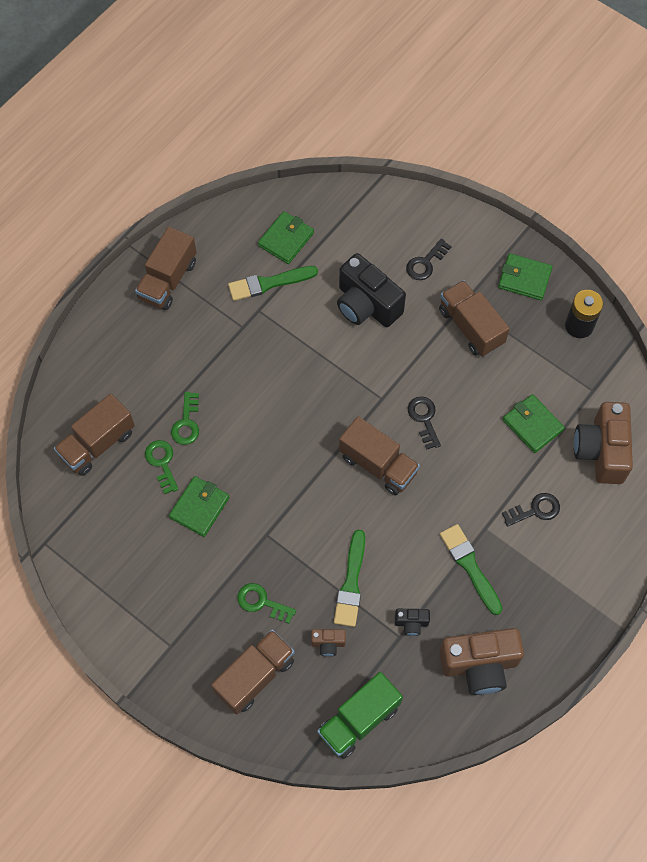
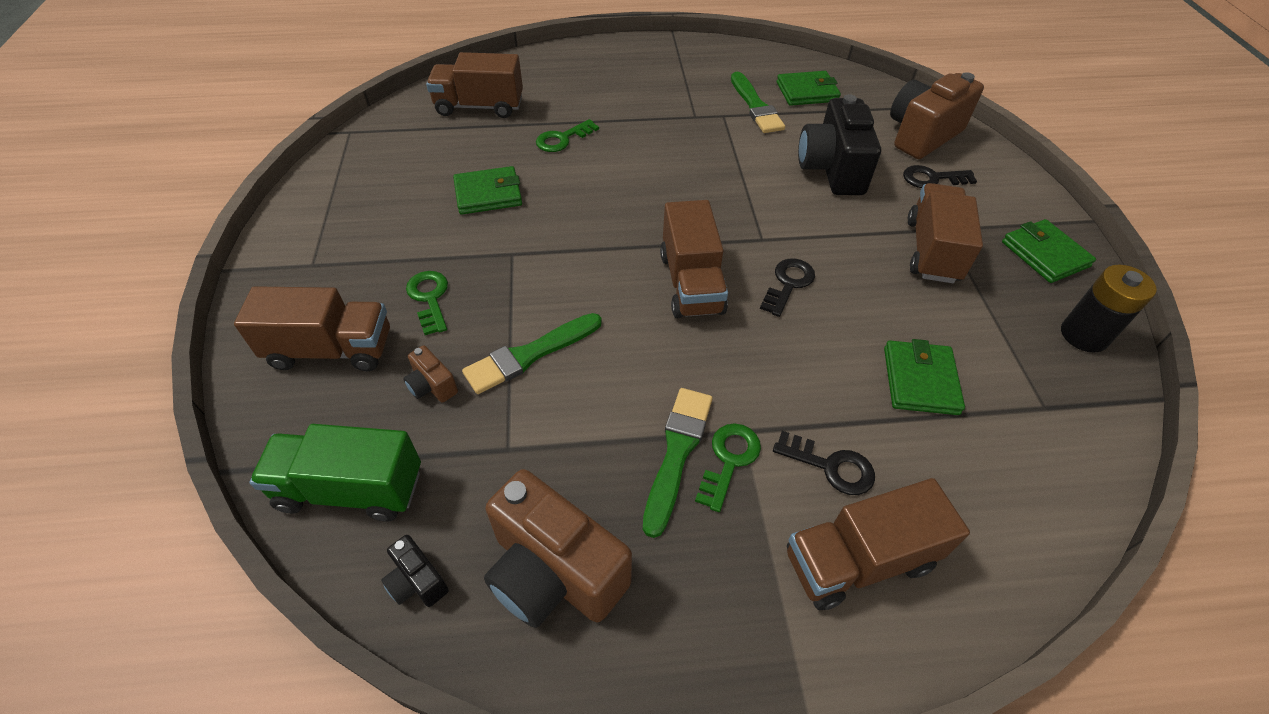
camera: 45 degrees right, 15 degrees down
brown truck [135,227,196,310] -> brown truck moved to [787,478,970,610]
green key [145,440,179,494] -> green key moved to [695,423,761,512]
green brush [228,266,318,301] -> green brush turned 135 degrees counterclockwise [731,72,785,133]
black camera [395,609,430,636] -> black camera moved to [381,535,449,607]
brown camera [574,402,633,484] -> brown camera moved to [890,72,984,159]

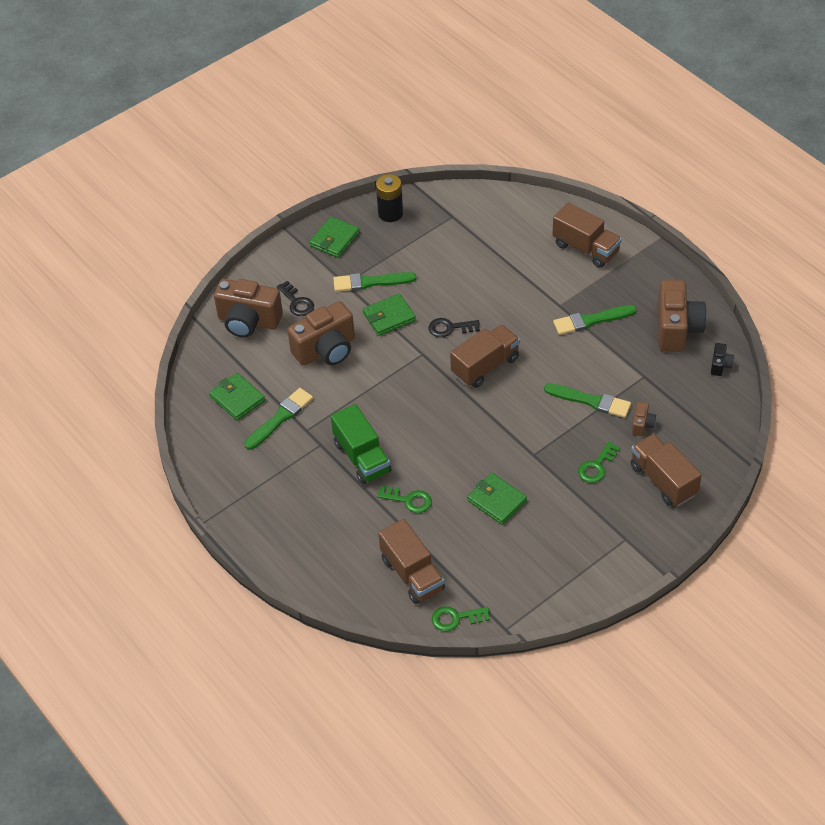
camera: 120 degrees left, 0 degrees up
green truck [249,424,421,521] -> green truck moved to [331,404,391,484]
green key [695,423,761,512] -> green key moved to [432,606,490,631]
black key [773,431,875,495] -> none
black camera [798,94,881,195] -> brown camera [287,301,355,366]
green wallet [884,339,965,415] -> green wallet moved to [363,294,416,336]
brown truck [908,183,983,283] -> green brush [333,272,416,292]

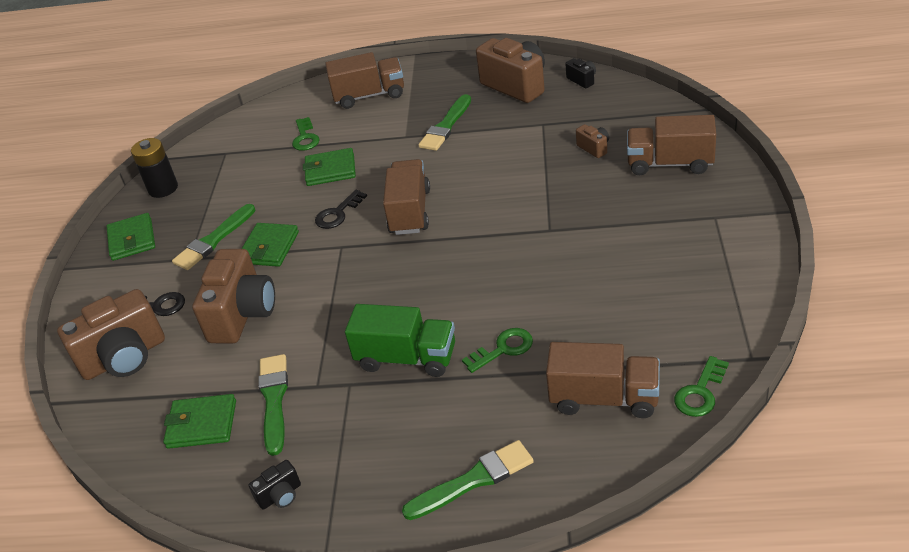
camera: 45 degrees left, 10 degrees down
green wallet [467,473,527,525] -> green wallet moved to [303,148,356,186]
green brush [544,383,631,418] -> green brush moved to [402,440,534,520]
green key [578,442,620,483] -> green key moved to [292,117,320,151]
none -> black camera [249,460,301,510]

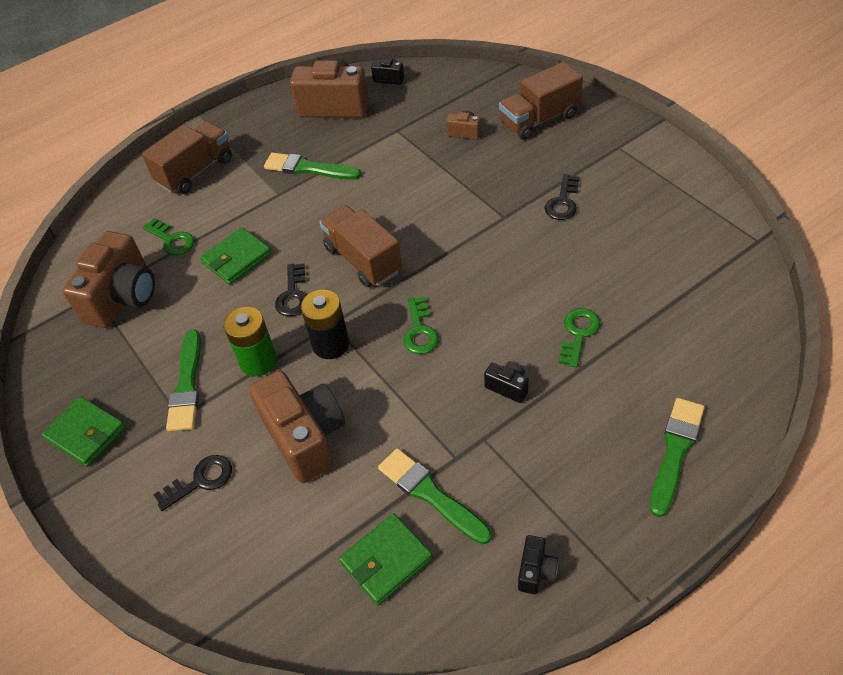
camera: 40 degrees left, 10 degrees up
brown camera [57,289,165,380] -> brown camera moved to [63,231,155,328]
black battery [131,138,178,198] -> black battery moved to [301,290,349,359]
green wallet [242,223,299,267] -> green battery [224,307,277,377]
green truck [345,304,455,377] -> black camera [484,361,529,403]
green brush [418,94,471,151] -> green brush turned 120 degrees clockwise [264,152,361,180]
brown truck [546,342,660,418] -> none
green key [674,356,729,417] -> green key moved to [403,297,439,354]
none -> black key [544,174,580,220]

